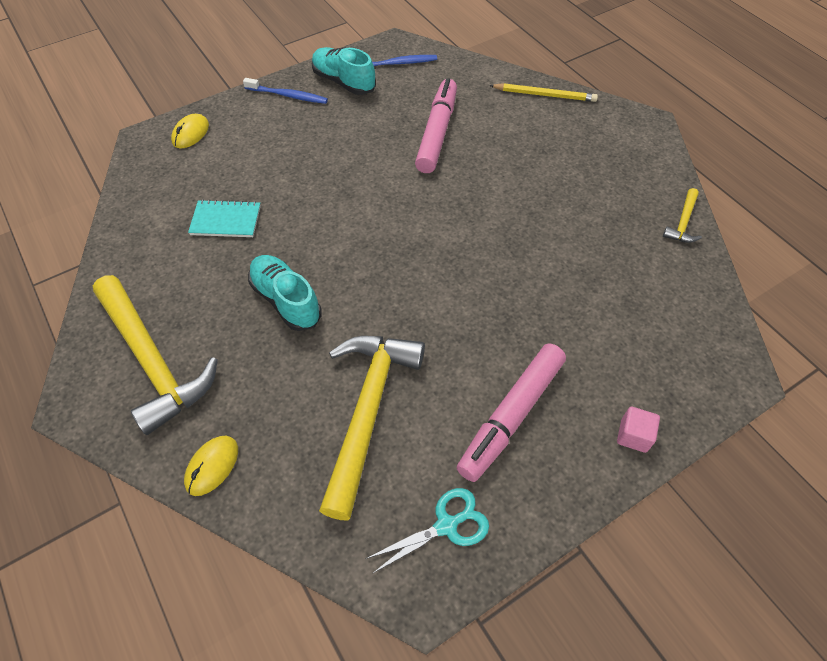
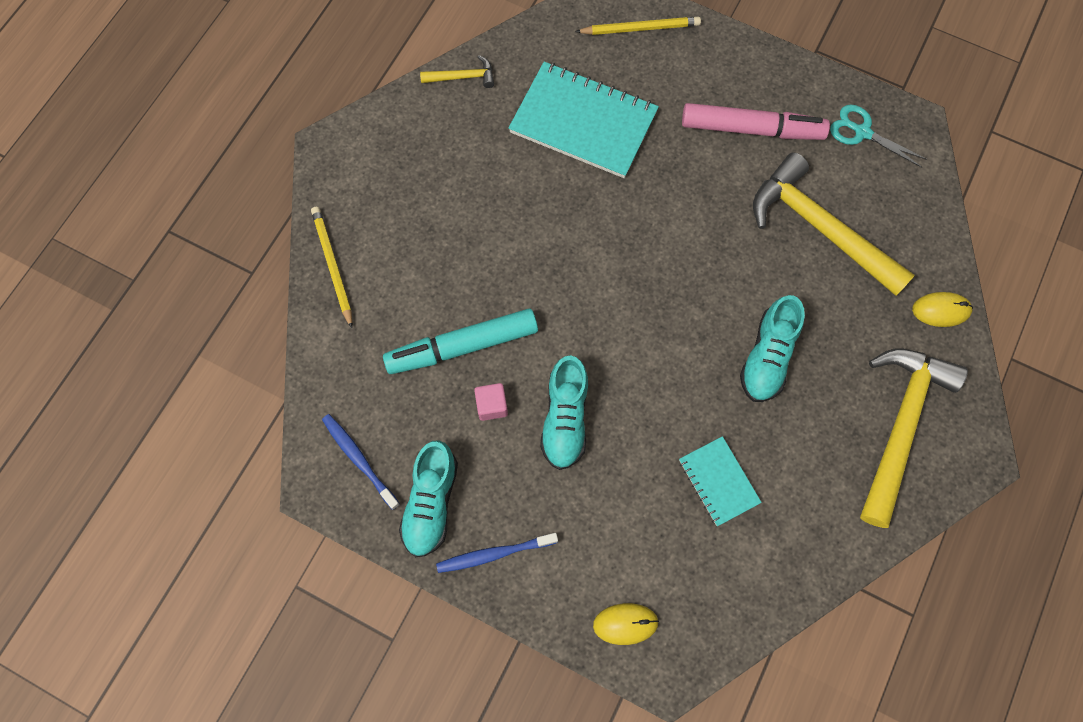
camera: 120 degrees left, 15 degrees up
blue toothbrush [243,78,328,104] -> blue toothbrush turned 90 degrees counterclockwise [436,533,558,573]
yellow hammer [319,336,425,520] -> yellow hammer turned 60 degrees clockwise [753,152,915,296]
pink marker [415,78,457,173] -> turquoise marker [383,308,538,374]
pink cube [617,407,660,453] -> pink cube moved to [474,383,508,421]
none -> turquoise notebook [508,62,659,178]
none -> turquoise shoe [540,355,588,470]
none -> yellow pencil [575,17,701,35]

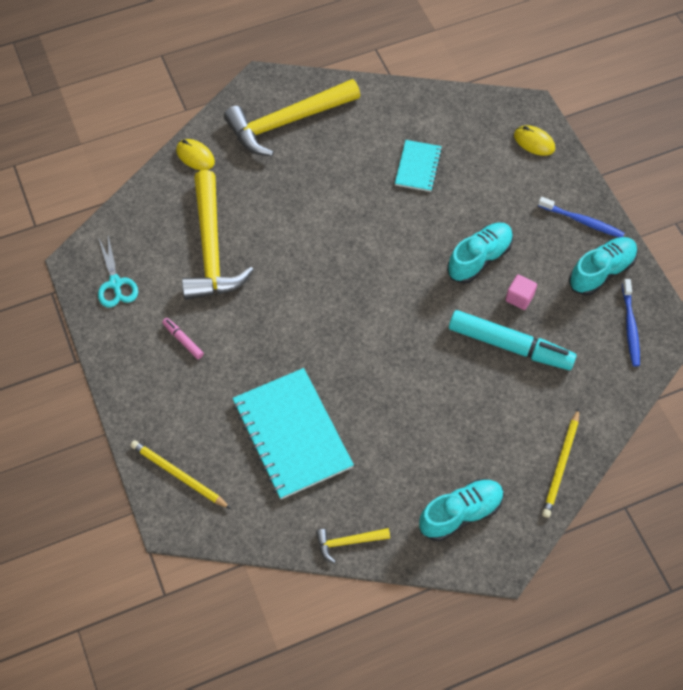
camera: 140 degrees left, 10 degrees down
yellow hammer [420,55,494,88] -> yellow hammer turned 45 degrees counterclockwise [316,528,390,563]
pink marker [682,103,830,140] -> pink marker [162,318,204,359], size x0.44
turquoise shoe [740,295,805,402] -> turquoise shoe moved to [419,479,504,541]

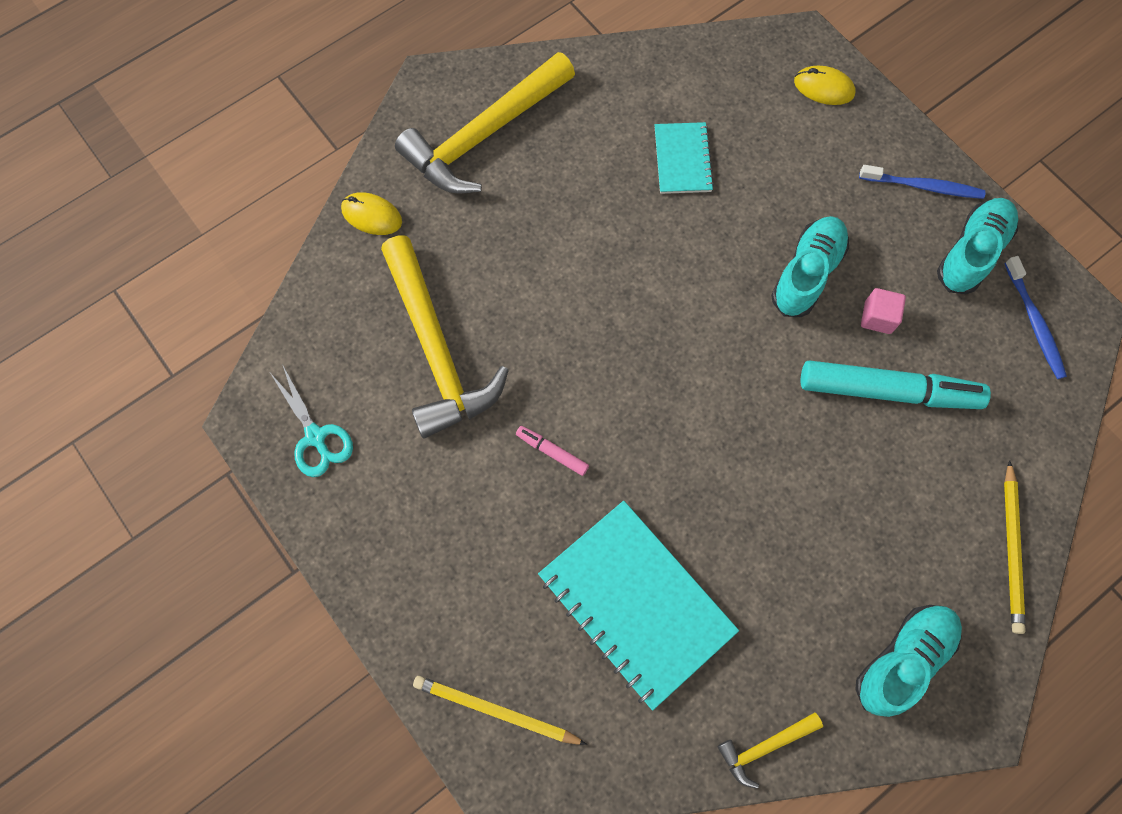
camera: 15 degrees left, 10 degrees up
pink marker [162,318,204,359] -> pink marker moved to [516,426,589,476]

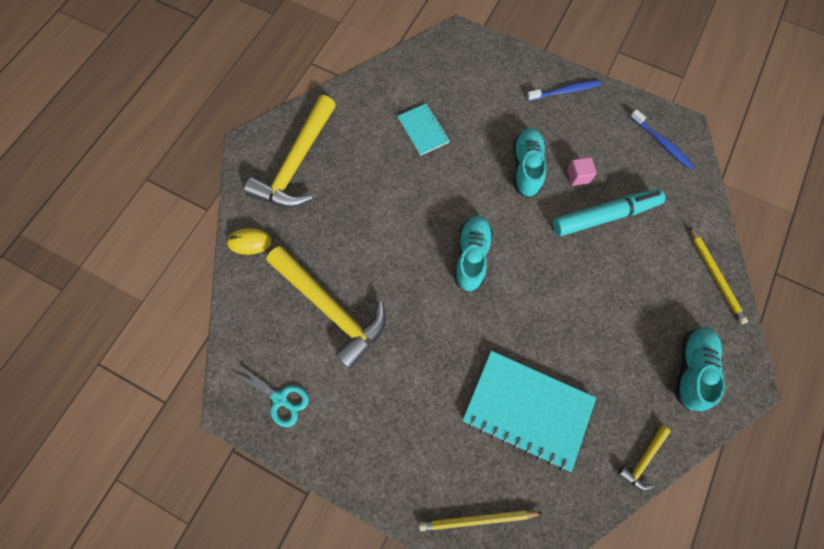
camera: 25 degrees left, 0 degrees up
pink marker [516,426,589,476] -> none
yellow mouse [794,66,856,105] -> none
turquoise shoe [937,198,1018,294] -> turquoise shoe moved to [454,216,493,292]

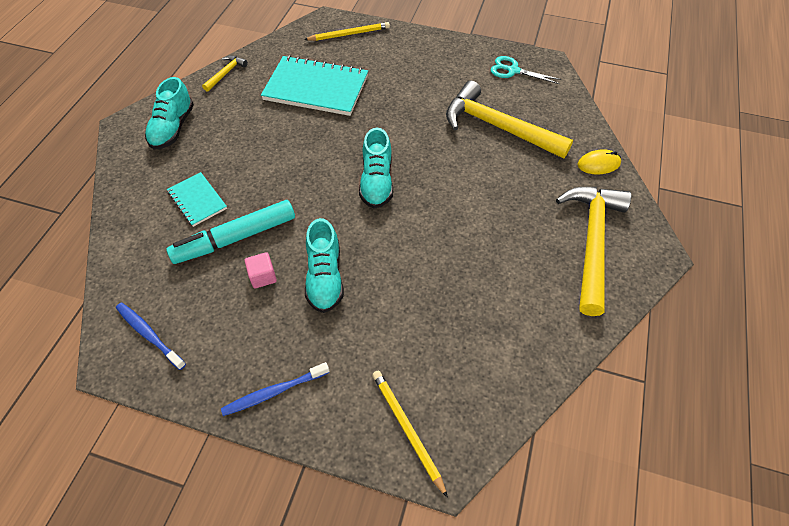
camera: 170 degrees right, 15 degrees down
turquoise notebook [397,103,450,156] -> turquoise notebook moved to [167,172,227,227]
yellow pencil [690,227,748,324] -> yellow pencil moved to [372,370,448,498]

